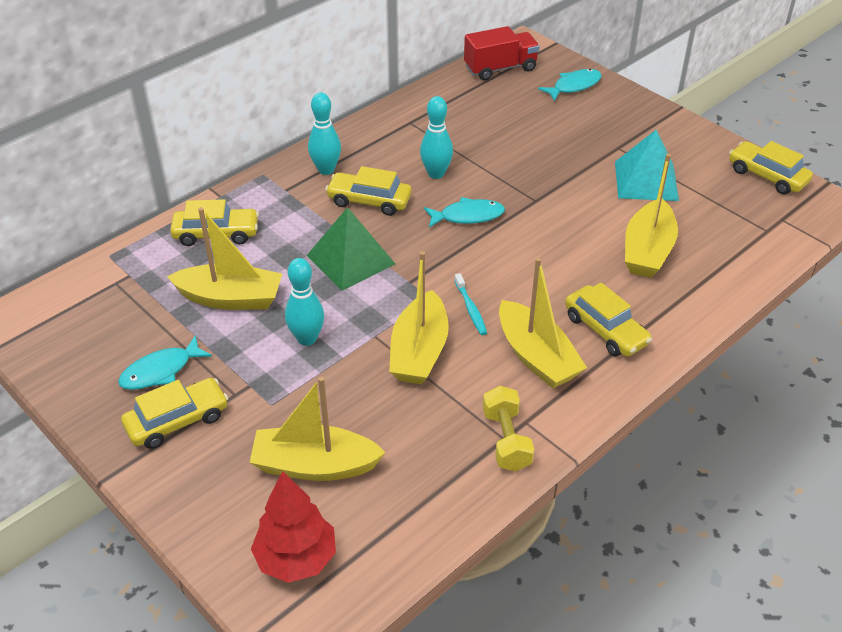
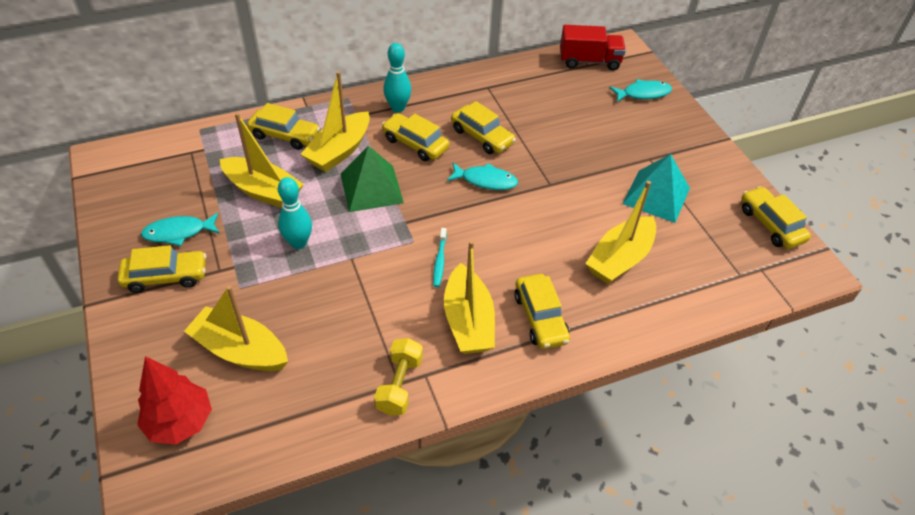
camera: 20 degrees right, 5 degrees up
yellow boat [389,251,449,384] -> yellow boat moved to [301,71,370,172]
turquoise bowling pin [420,96,453,179] -> yellow car [451,101,516,154]

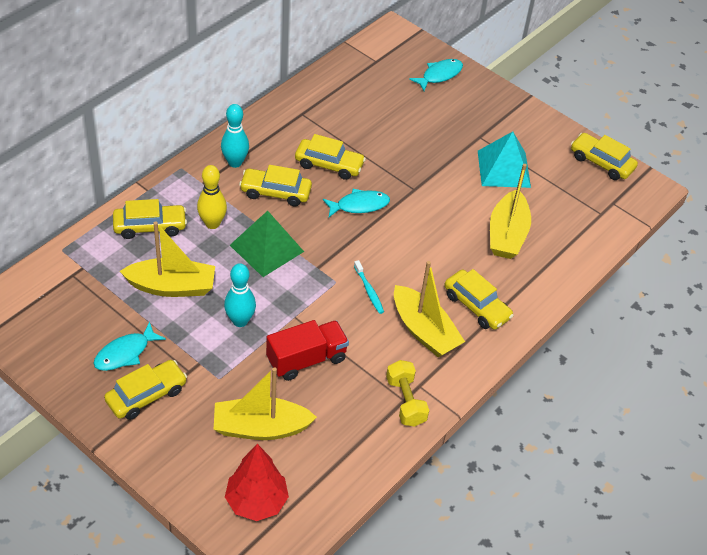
camera: 30 degrees left, 0 degrees up
yellow boat [301,71,370,172] -> yellow bowling pin [197,165,227,229]
red truck [560,25,626,70] -> red truck moved to [266,320,349,381]

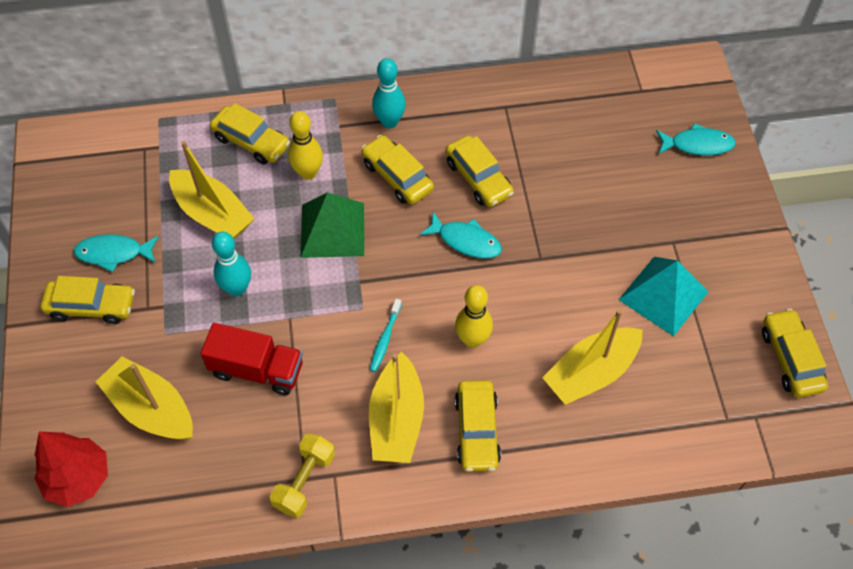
camera: 45 degrees right, 10 degrees up
none -> yellow bowling pin [455,285,493,348]

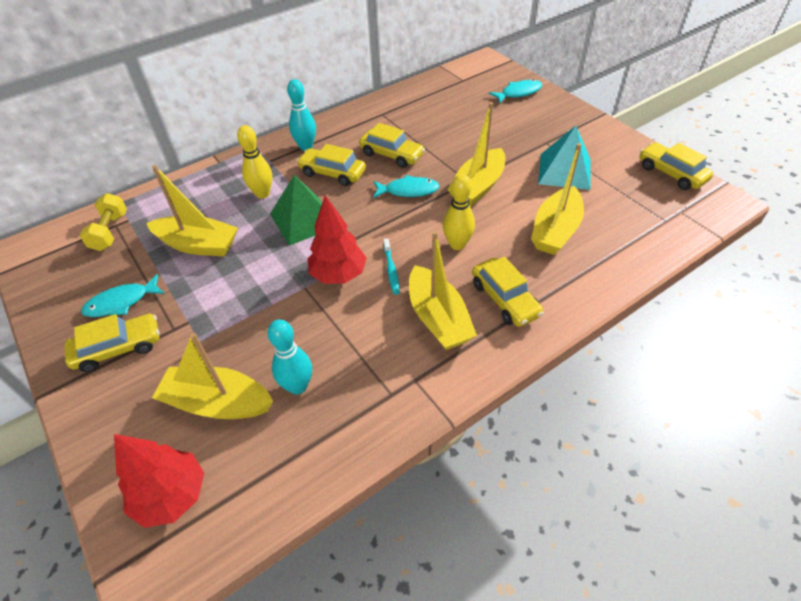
camera: 25 degrees left, 10 degrees down
red truck [200,323,303,395] -> none
yellow car [210,103,290,165] -> none
turquoise bowling pin [212,232,251,296] -> turquoise bowling pin moved to [267,319,312,395]
yellow dumbbell [270,433,335,518] -> yellow dumbbell moved to [79,193,127,251]
none -> red tree [307,195,367,284]
none -> yellow boat [448,102,505,207]

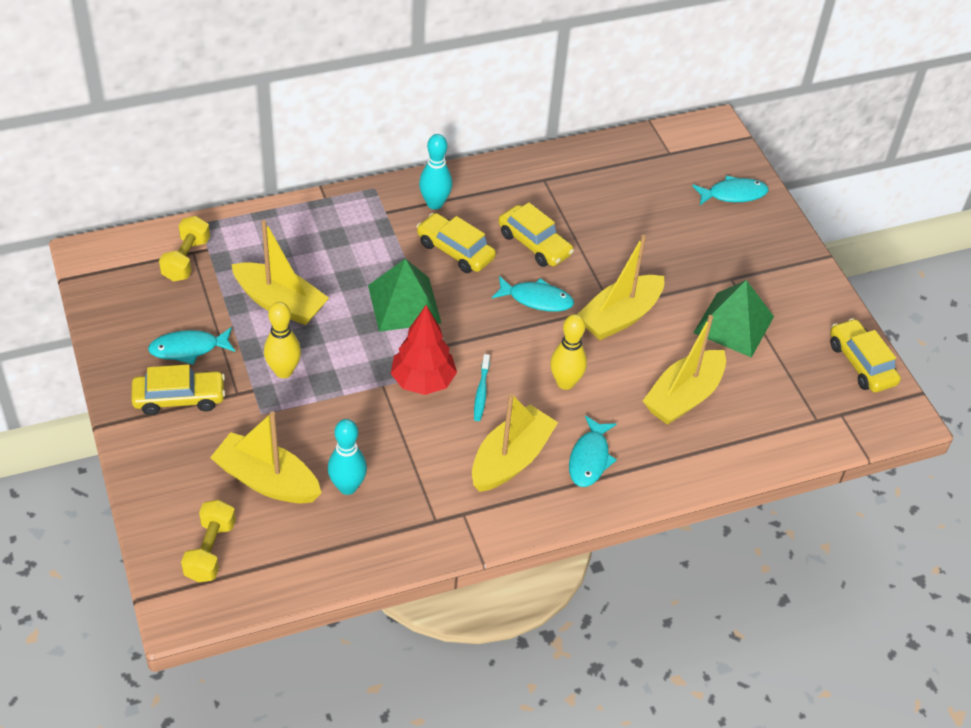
camera: 10 degrees right, 0 degrees up
red tree [114,434,204,528] -> yellow dumbbell [181,500,236,582]
yellow bowling pin [237,125,272,199] -> yellow bowling pin moved to [264,302,301,378]
yellow boat [409,231,477,350] -> yellow boat turned 135 degrees counterclockwise [472,393,558,492]
yellow car [472,257,544,327] -> turquoise fish [569,415,617,487]
turquoise pyramid [538,126,590,190] -> green pyramid [693,280,774,358]

